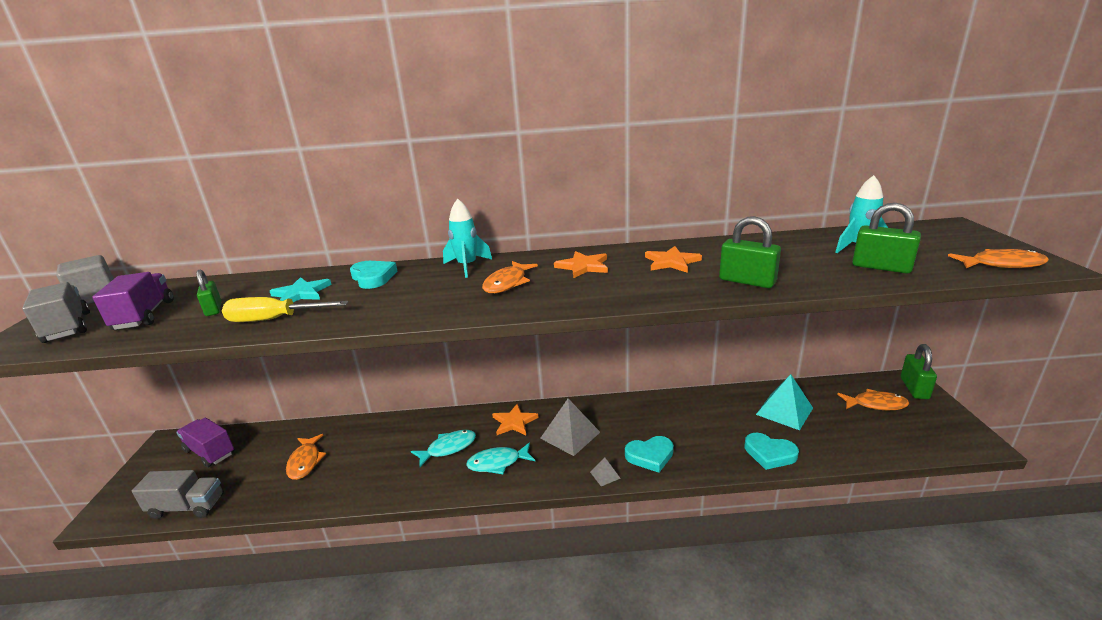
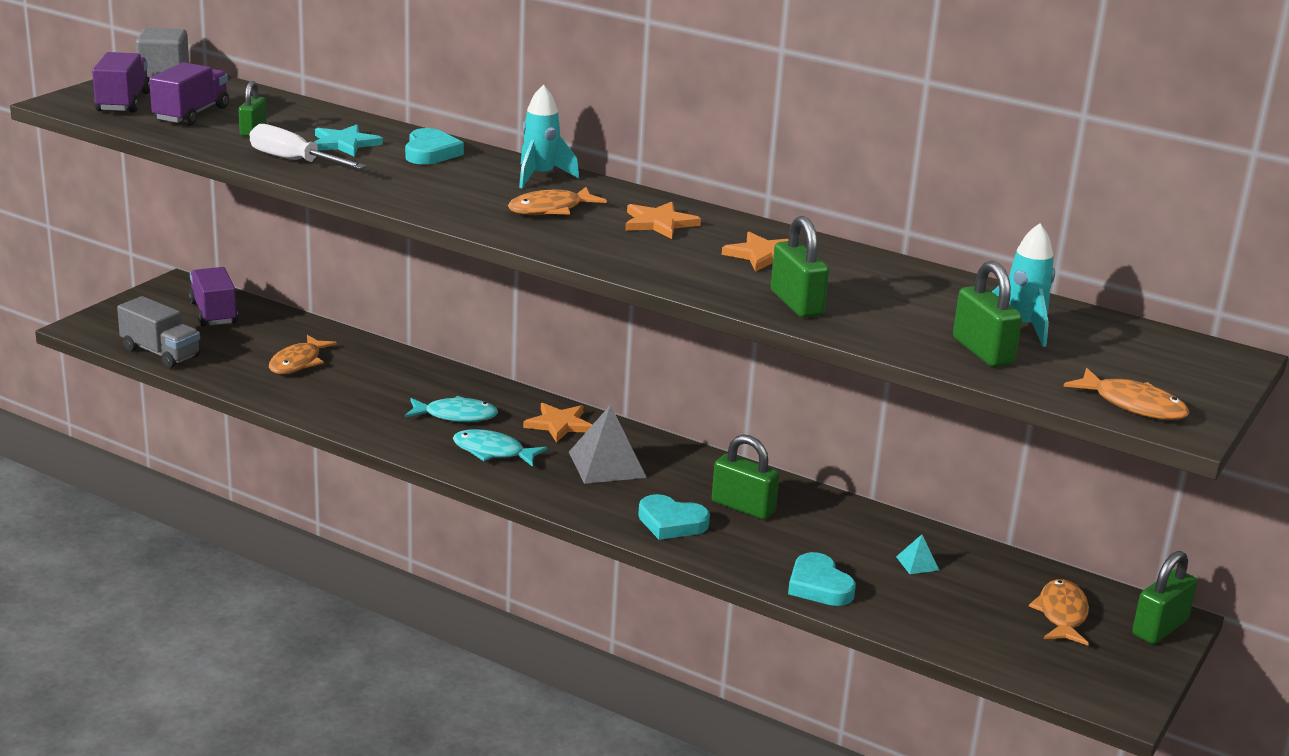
camera: 30 degrees right, 0 degrees up
grey truck [22,282,90,343] -> purple truck [92,52,150,113]
yellow screwdriver [222,297,349,322] -> white screwdriver [250,124,366,169]
grey pyramid [590,457,621,486] -> none
turquoise pyramid [756,374,813,430] -> turquoise pyramid [896,534,939,574], size x0.47
orange fish [837,389,909,410] -> orange fish turned 120 degrees counterclockwise [1029,579,1089,646]
none -> green padlock [712,434,780,519]

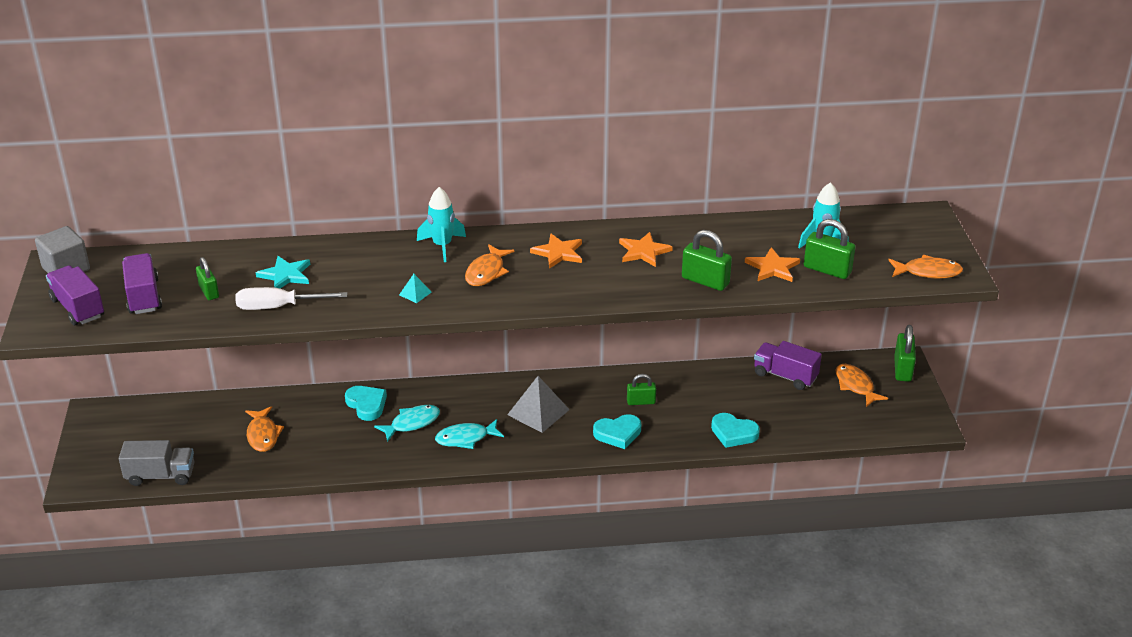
camera: 35 degrees left, 10 degrees up
purple truck [188,267,238,326] -> purple truck moved to [754,341,822,390]
turquoise heart [405,128,464,165] -> turquoise heart moved to [345,386,387,421]
orange star [523,403,592,443] -> orange star moved to [745,247,800,282]
green padlock [712,434,780,519] -> green padlock [627,374,656,405], size x0.66
turquoise pyramid [896,534,939,574] -> turquoise pyramid moved to [399,274,432,303]

